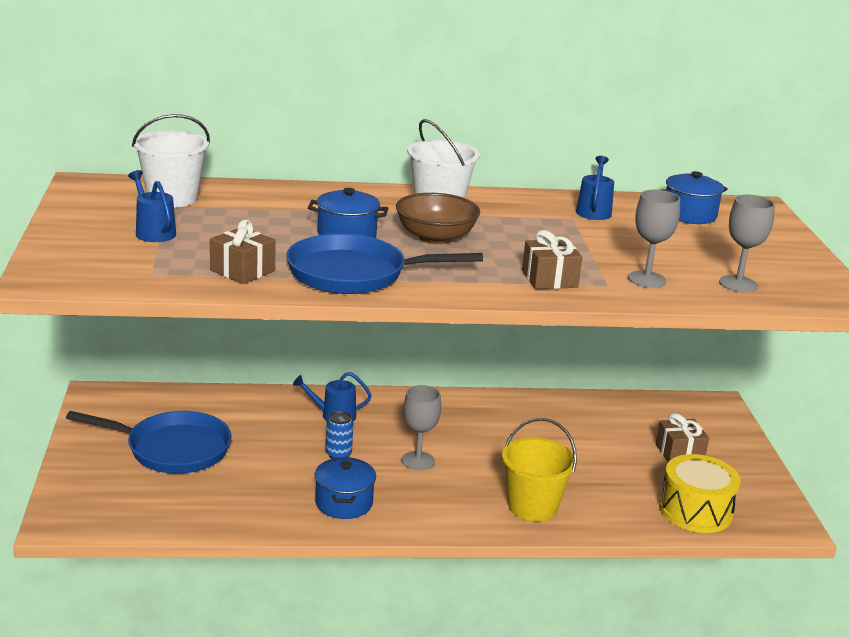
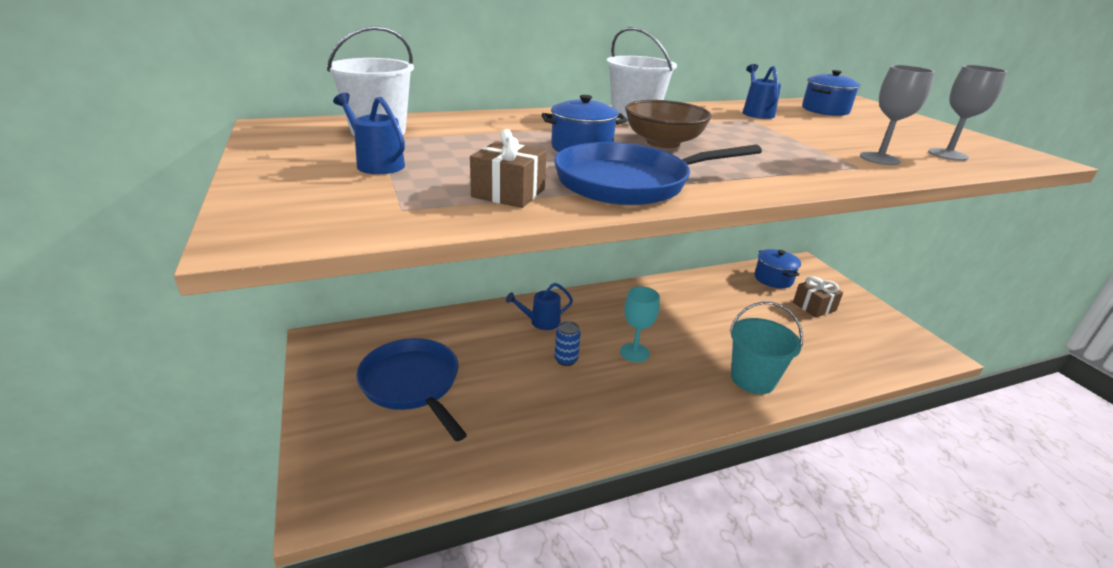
camera: 15 degrees left, 5 degrees up
blue pan [66,411,232,474] -> blue pan turned 120 degrees counterclockwise [356,338,467,441]
blue pot [315,457,376,519] -> blue pot moved to [754,249,801,288]
grey goblet [402,385,441,471] -> turquoise goblet [620,286,660,362]
yellow bucket [502,418,577,522] -> turquoise bucket [729,302,803,394]
brown gift [522,230,582,289] -> none
yellow drum [659,454,741,533] -> none

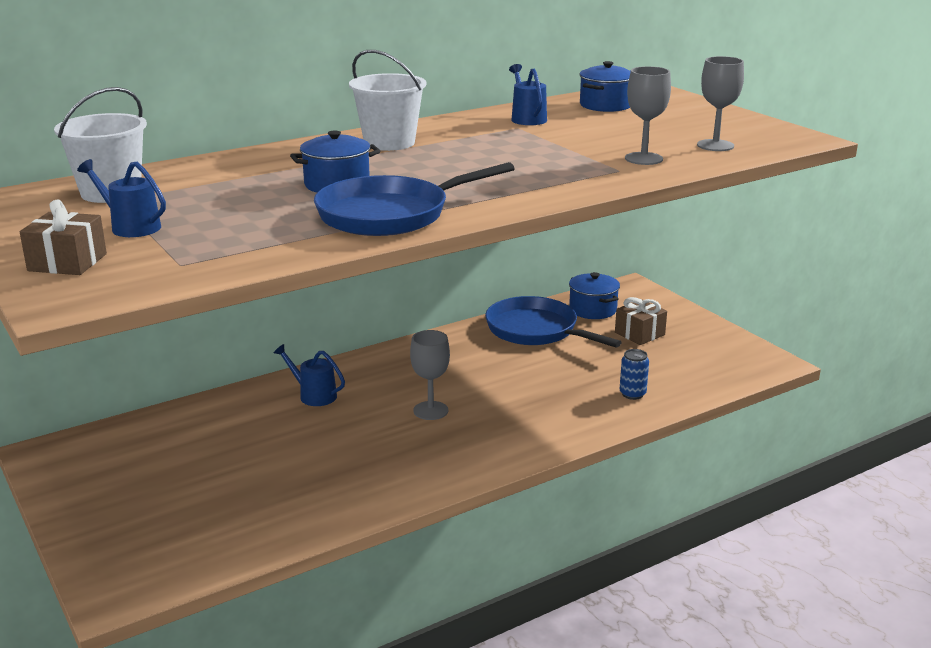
camera: 10 degrees left, 5 degrees down
blue pan [356,338,467,441] -> blue pan moved to [485,296,622,347]
brown gift [470,129,546,208] -> brown gift moved to [20,199,107,275]
blue watering can [506,283,573,330] -> blue watering can turned 60 degrees clockwise [274,344,345,406]
blue can [554,321,581,366] -> blue can moved to [620,349,649,400]
turquoise goblet [620,286,660,362] -> grey goblet [410,330,450,420]
brown bowl [625,100,712,148] -> none
turquoise bucket [729,302,803,394] -> none

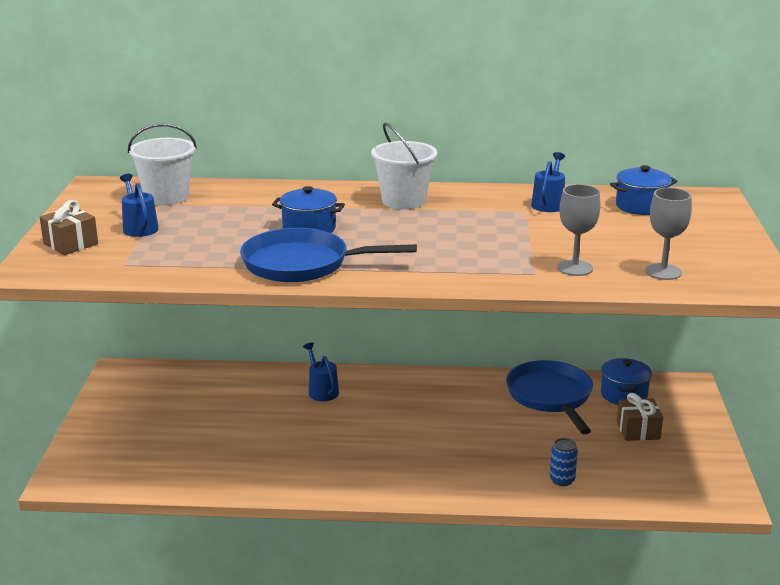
camera: 35 degrees right, 0 degrees up
grey goblet [410,330,450,420] -> none

